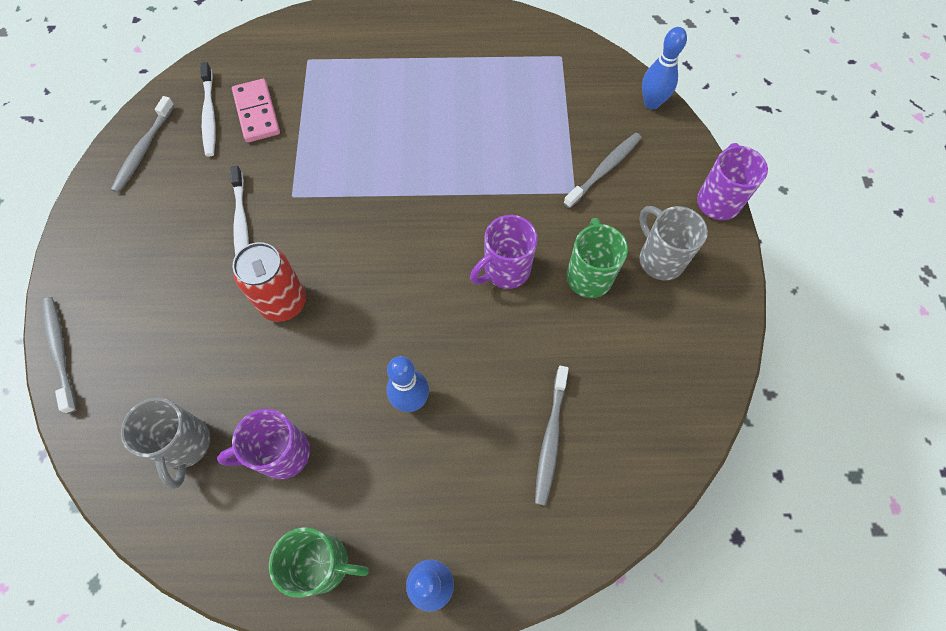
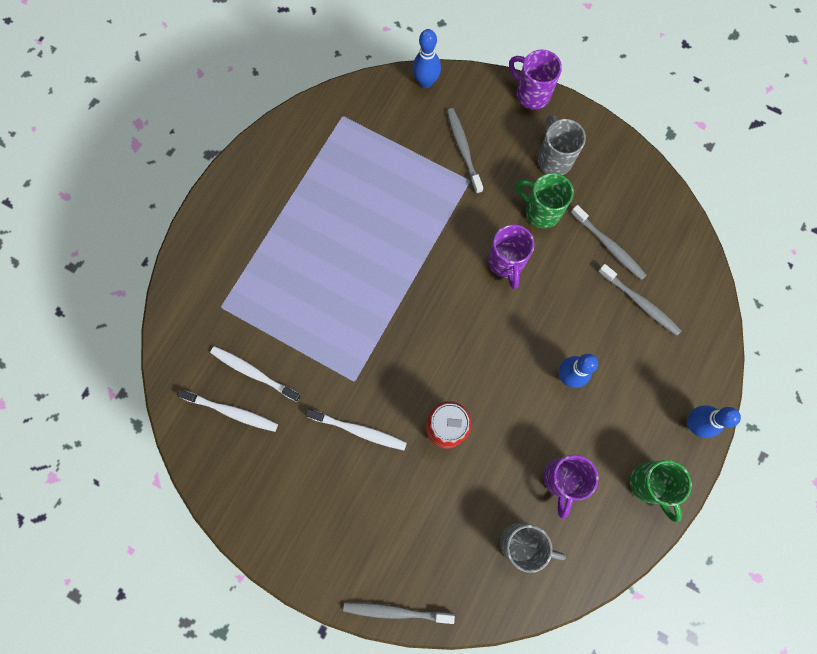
camera: 60 degrees left, 10 degrees up
grey toothbrush [111,96,175,193] -> grey toothbrush moved to [571,205,647,280]
pink domino [232,79,280,142] -> white toothbrush [210,346,301,402]
green mug [269,527,369,598] -> green mug turned 120 degrees clockwise [630,460,692,523]
grey mug [639,206,708,280] -> grey mug turned 75 degrees clockwise [538,115,586,175]

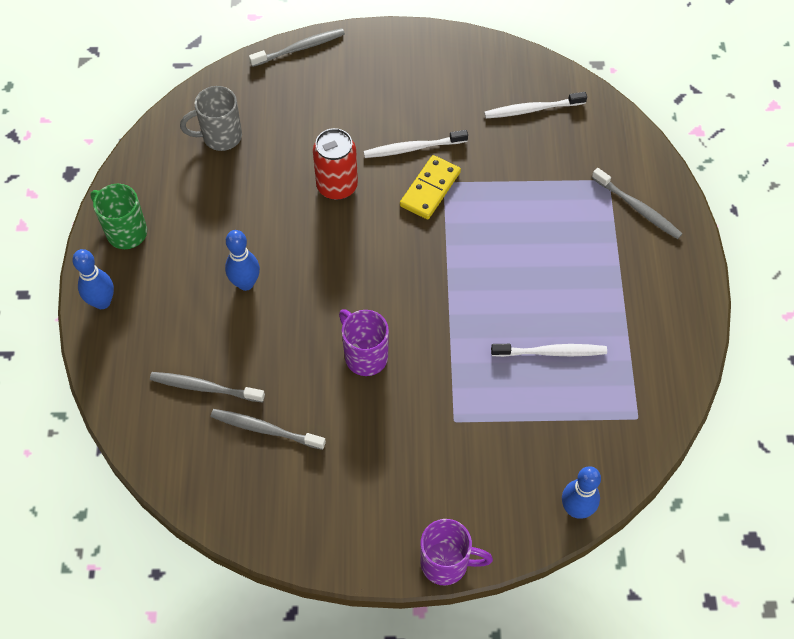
camera: 150 degrees right, 15 degrees down
white toothbrush [210,346,301,402] -> white toothbrush moved to [491,344,607,357]
grey toothbrush [447,108,483,194] -> grey toothbrush moved to [592,168,682,239]
green mug [516,173,574,229] -> none
grey mug [538,115,586,175] -> none
purple mug [544,455,598,519] -> none
none -> yellow domino [400,155,461,219]

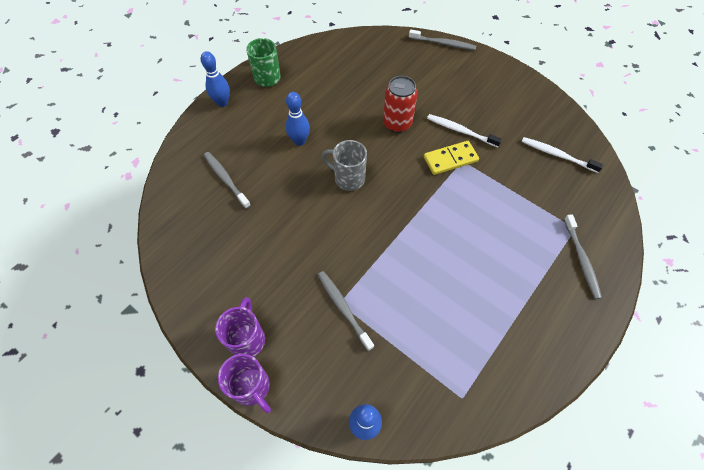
camera: 40 degrees right, 0 degrees up
grey mug [180,86,242,151] -> grey mug moved to [322,140,367,191]
grey toothbrush [211,409,326,450] -> grey toothbrush moved to [318,271,374,351]
purple mug [339,309,389,376] -> purple mug moved to [215,297,265,357]
white toothbrush [491,344,607,357] -> none

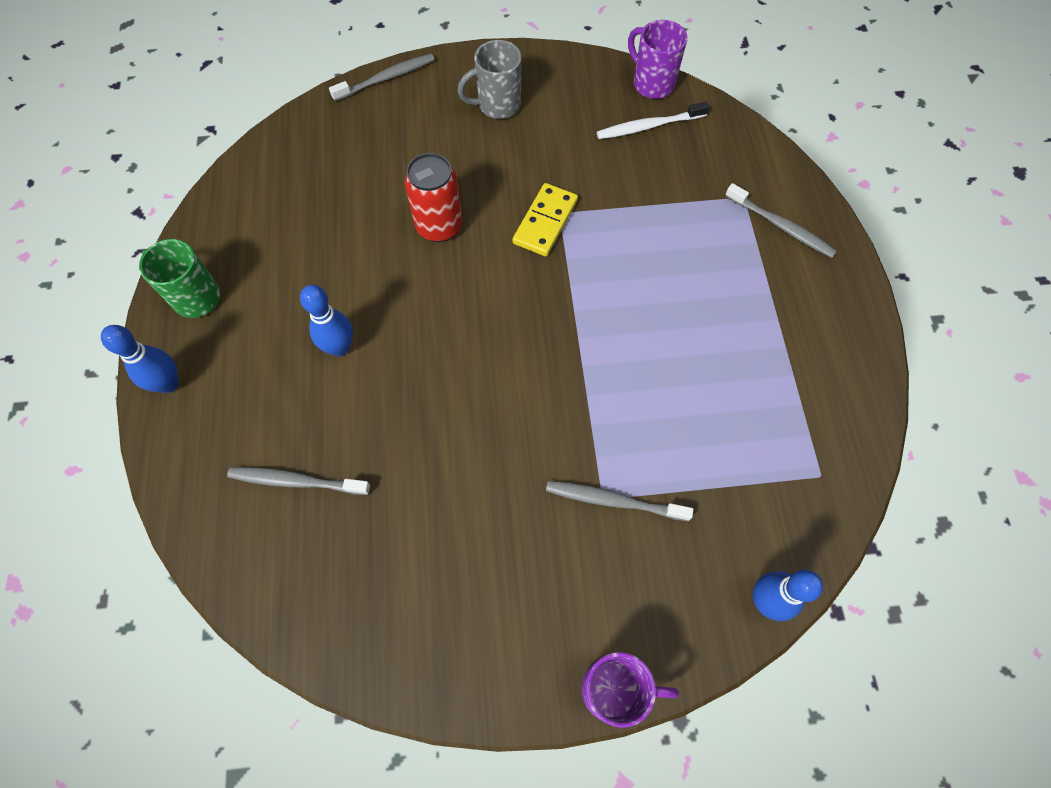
camera: 45 degrees left, 5 degrees up
purple mug [215,297,265,357] -> purple mug moved to [628,20,687,99]
grey mug [322,140,367,191] -> grey mug moved to [458,40,522,119]
white toothbrush [427,114,502,147] -> none

